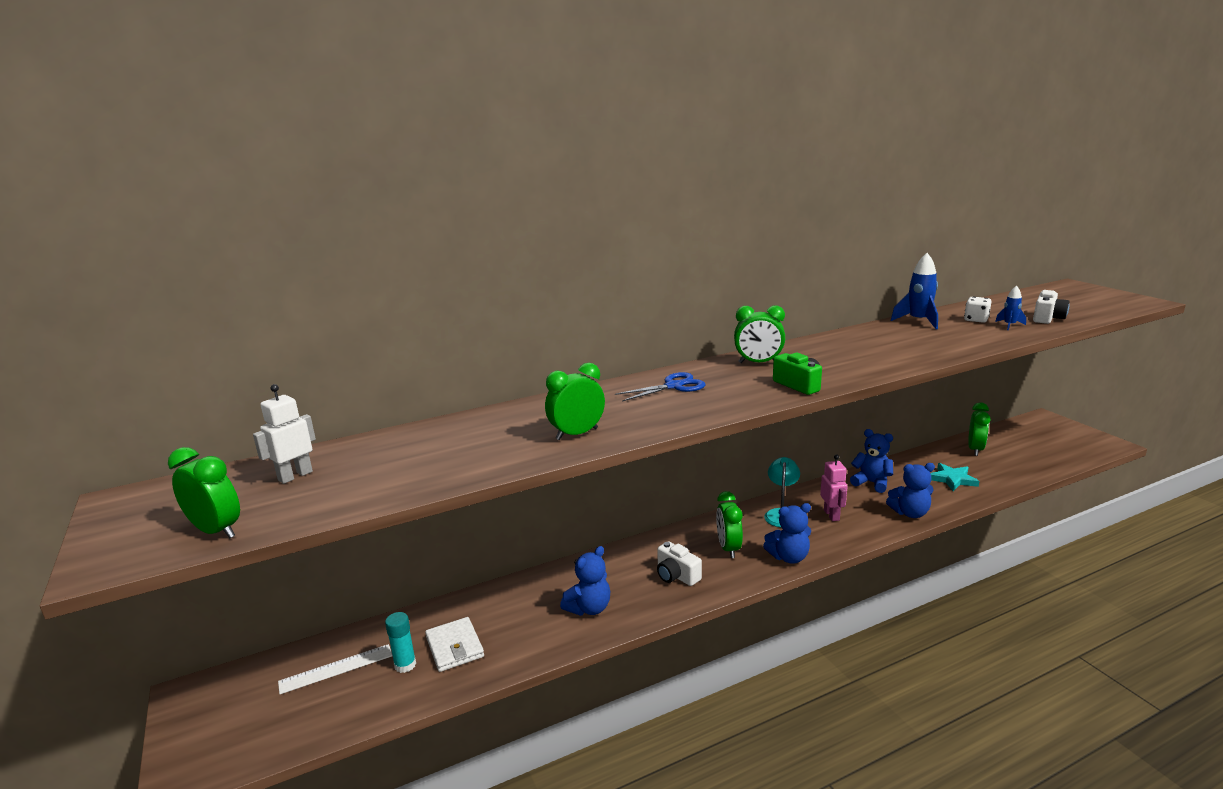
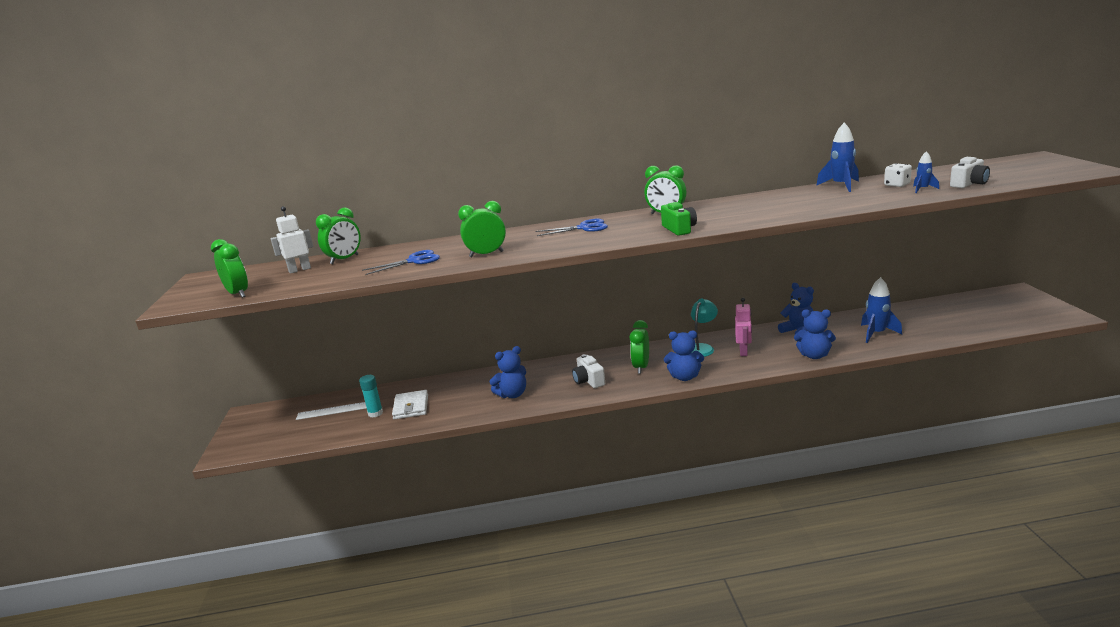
camera: 20 degrees right, 0 degrees up
turquoise star [930,463,979,491] -> blue rocket [861,277,902,343]
green clock [968,402,990,456] -> green clock moved to [316,208,361,264]
none -> blue scissors [362,250,440,275]

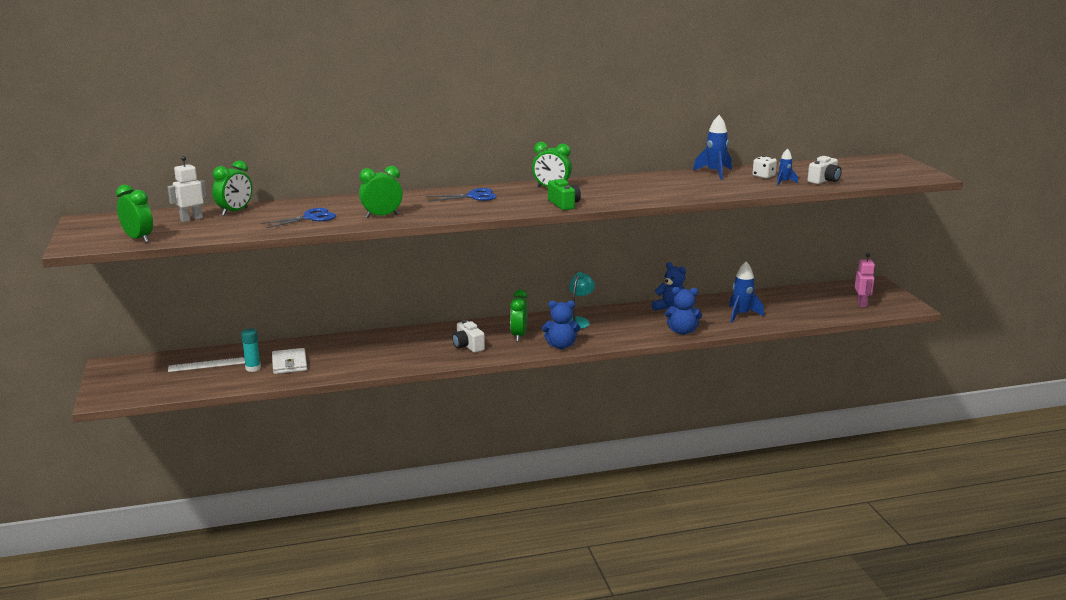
camera: 10 degrees left, 0 degrees up
blue teddy bear [490,346,526,398] -> none
pink robot [735,298,752,356] -> pink robot moved to [855,253,875,307]

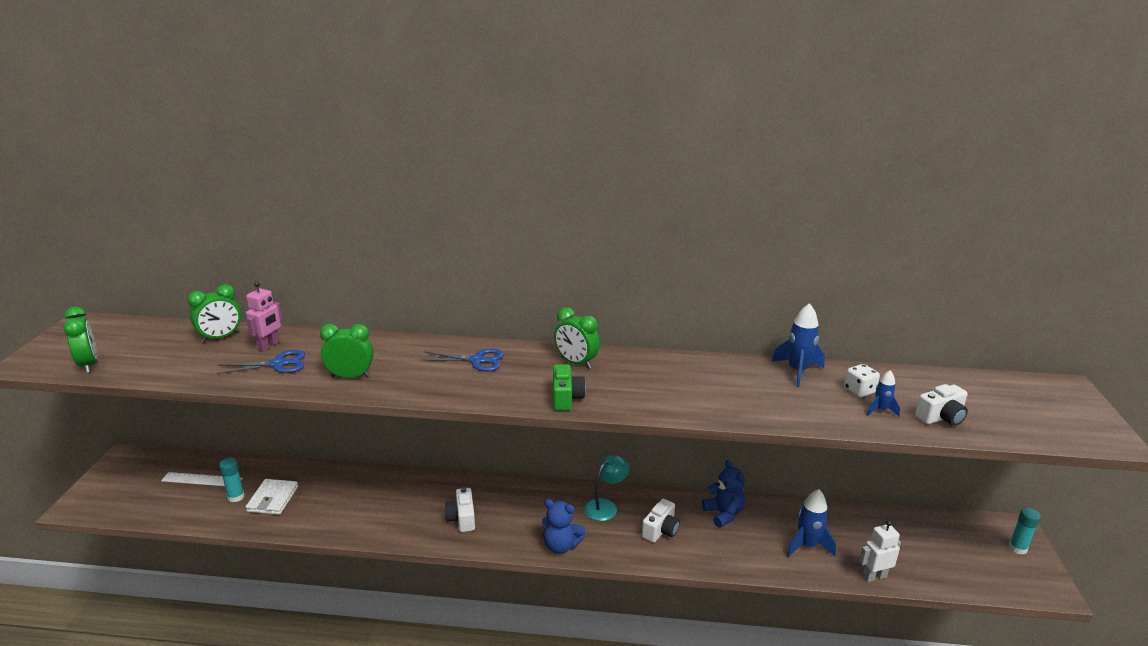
camera: 20 degrees right, 5 degrees up
white robot [168,156,207,222] -> white robot moved to [859,520,901,582]
green clock [510,289,528,342] -> none
blue teddy bear [665,287,702,335] -> none
pink robot [855,253,875,307] -> pink robot moved to [246,281,283,352]
none -> white camera [642,499,680,543]
none -> turquoise glue stick [1009,508,1041,554]

